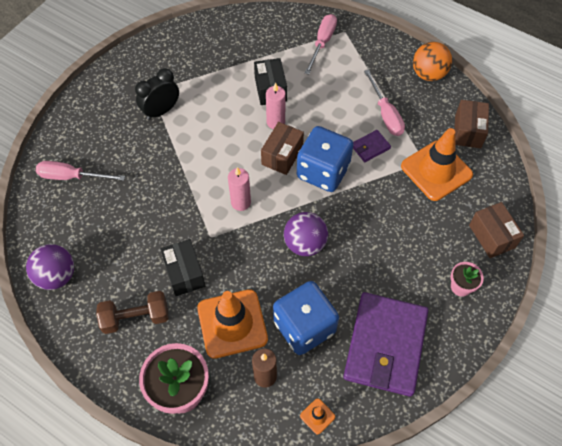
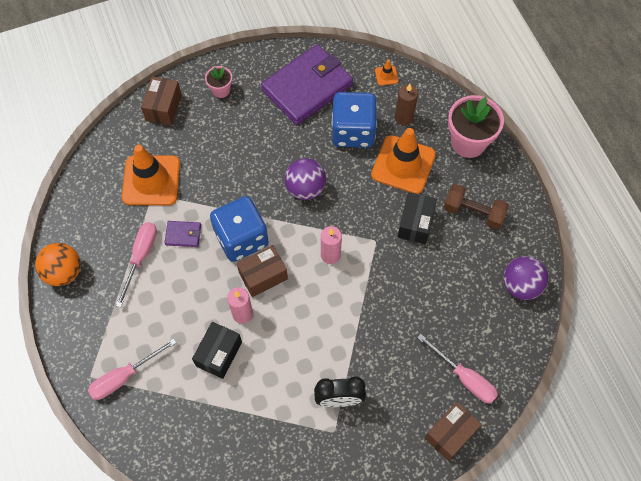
camera: 145 degrees left, 5 degrees up
brown box [454,100,489,148] -> brown box moved to [425,402,482,461]

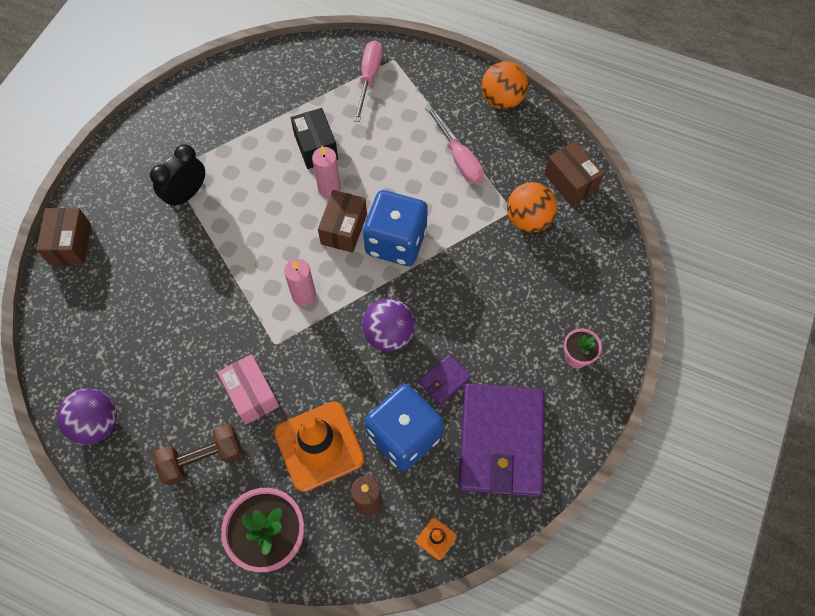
camera: 135 degrees right, 0 degrees up
orange traffic cone [122,145,180,205] -> orange ball [507,182,557,232]
brown box [141,77,182,125] -> brown box moved to [544,141,604,205]
purple wallet [164,221,201,247] -> purple wallet moved to [419,354,471,405]
black box [398,192,437,244] -> pink box [217,354,279,424]
pink screwdriver [417,334,498,404] -> none

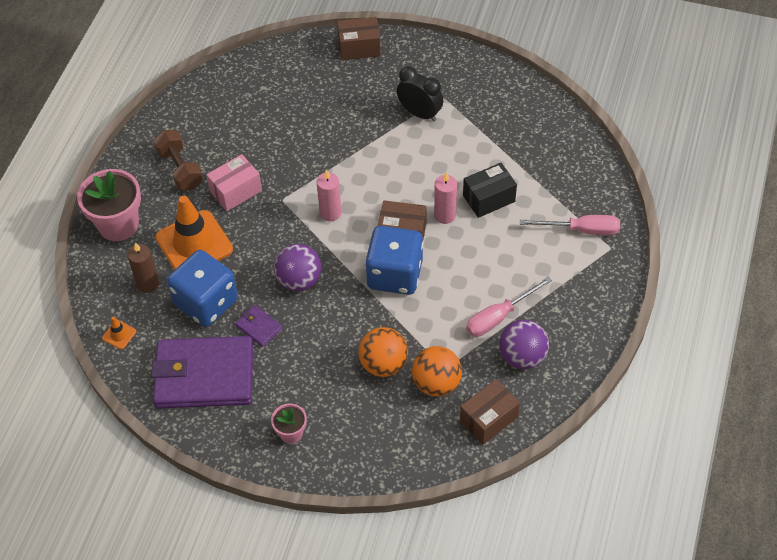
camera: 85 degrees right, 10 degrees down
purple ball [57,389,117,445] -> purple ball moved to [499,320,549,369]
orange ball [481,61,528,109] -> orange ball moved to [358,327,408,377]

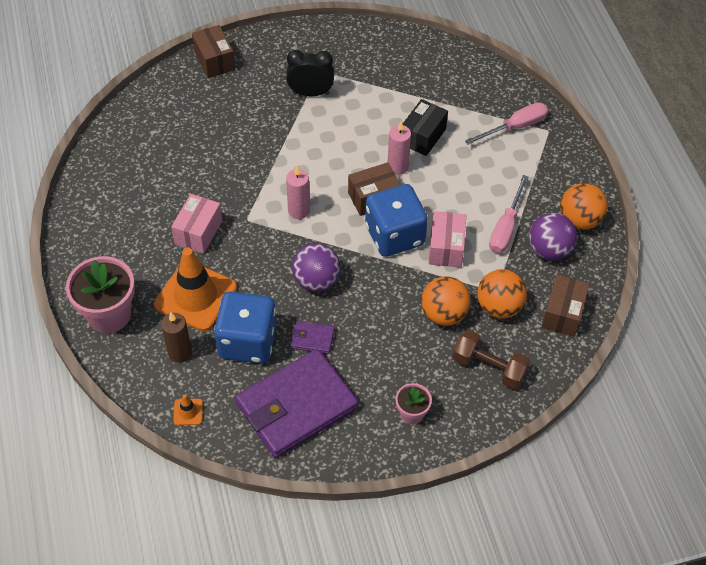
camera: 35 degrees left, 0 degrees up
brown dumbbell [153,130,203,190] -> brown dumbbell moved to [453,330,530,389]
brown box [337,17,381,60] -> brown box turned 75 degrees counterclockwise [192,25,235,78]
none -> pink box [429,211,466,267]
none -> orange ball [560,183,608,230]

